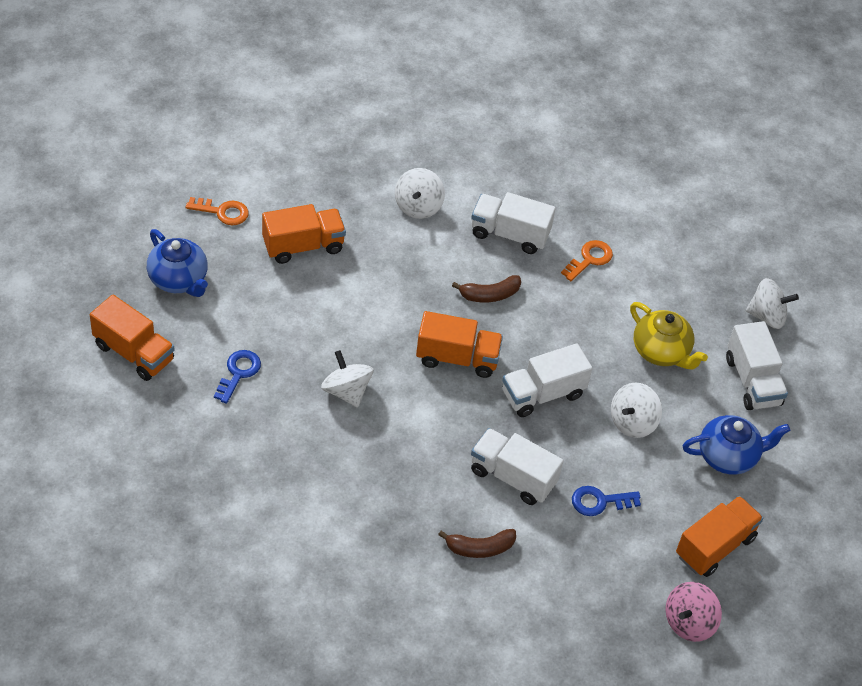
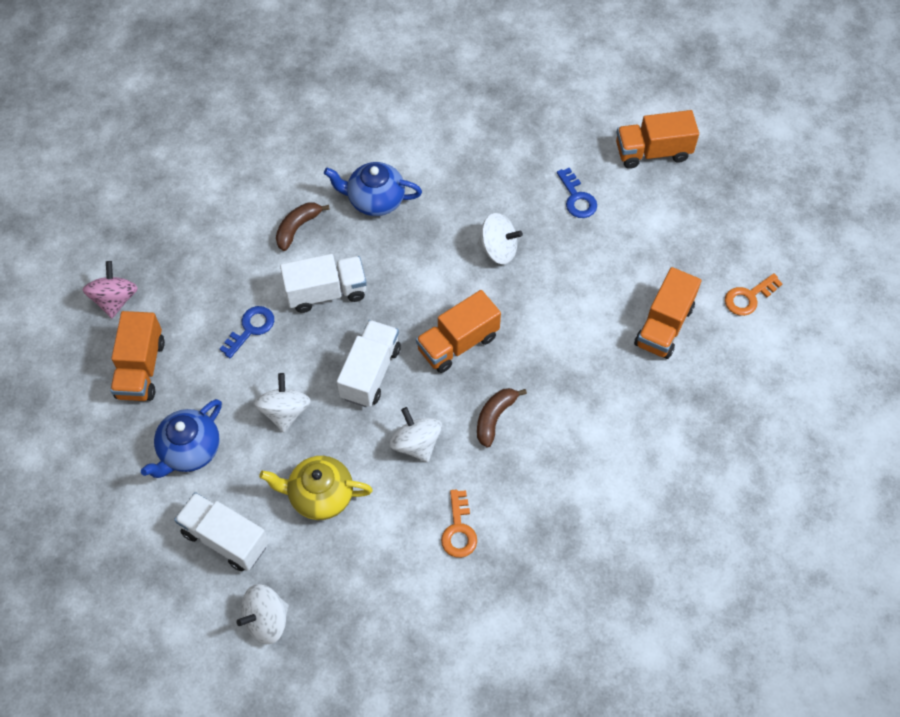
camera: 140 degrees right, 10 degrees up
blue teapot [147,229,208,297] -> blue teapot moved to [324,162,422,216]
white spinning top [395,168,445,219] -> white spinning top moved to [390,407,442,462]
white truck [471,192,556,254] -> none

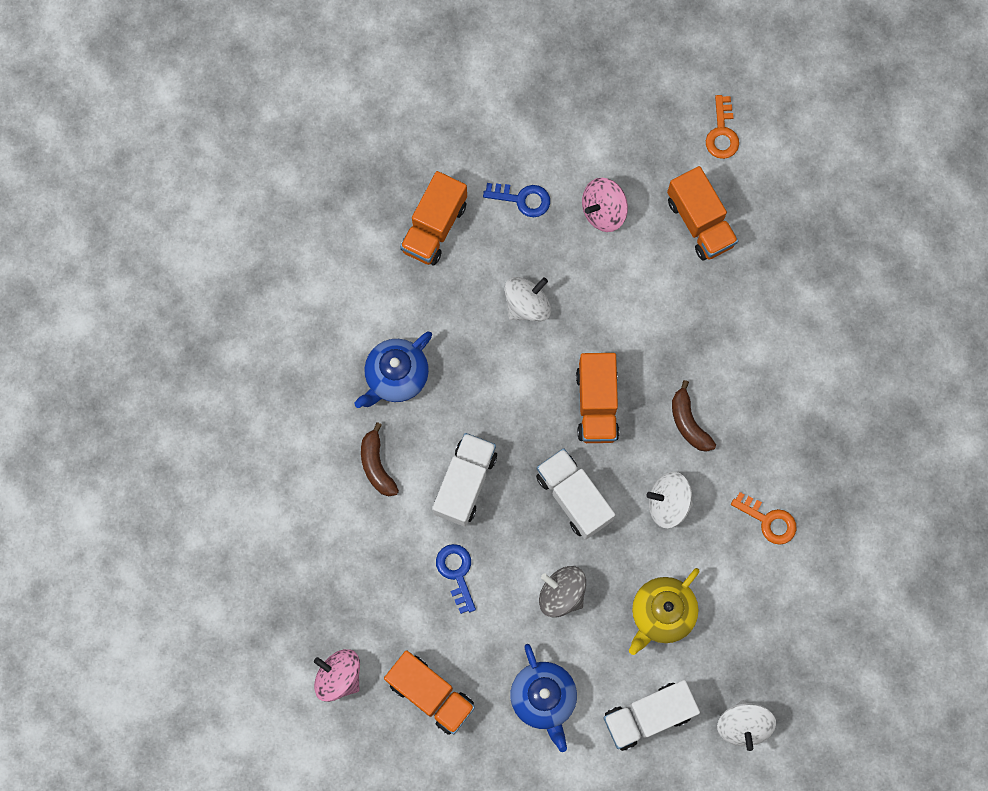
camera: 55 degrees left, 15 degrees up
white spinning top [254,373,311,432] -> grey spinning top [539,566,586,617]
orange truck [616,110,699,169] -> orange truck moved to [400,171,467,265]
none -> pink spinning top [582,178,628,232]

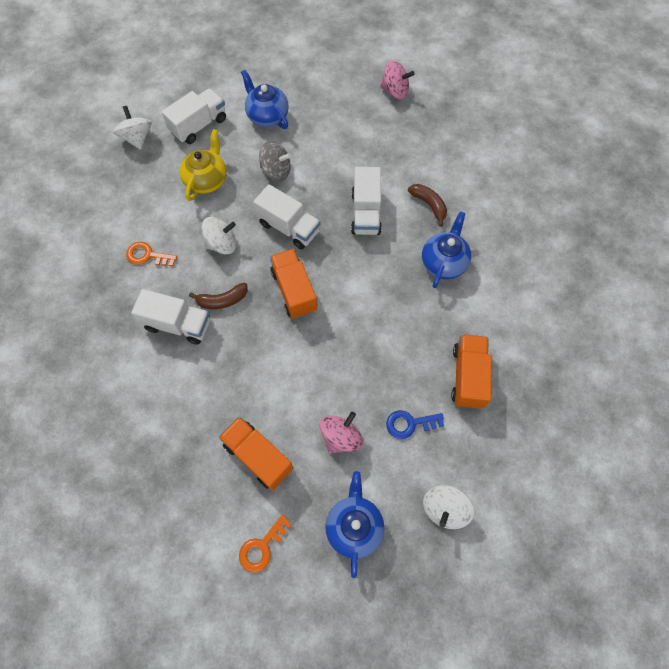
camera: 160 degrees right, 10 degrees down
orange truck [384,650,475,735] -> none
blue key [436,544,476,614] -> none
white spinning top [504,277,551,321] -> white spinning top moved to [423,485,474,529]
brown banana [672,380,716,452] -> brown banana turned 120 degrees clockwise [189,282,248,309]
orange key [706,95,739,159] -> orange key turned 120 degrees counterclockwise [239,514,292,573]
none -> white truck [131,289,210,344]
none -> blue teapot [325,471,384,578]

